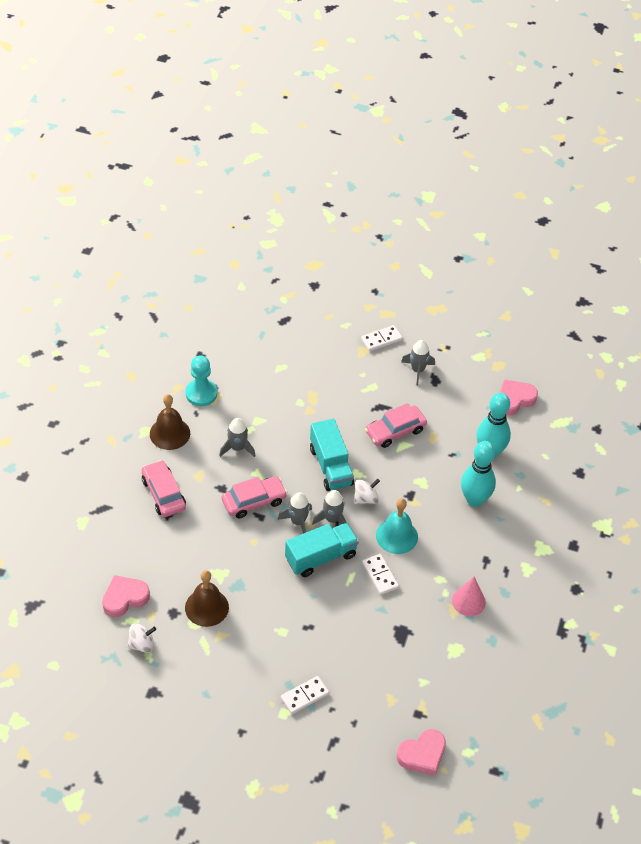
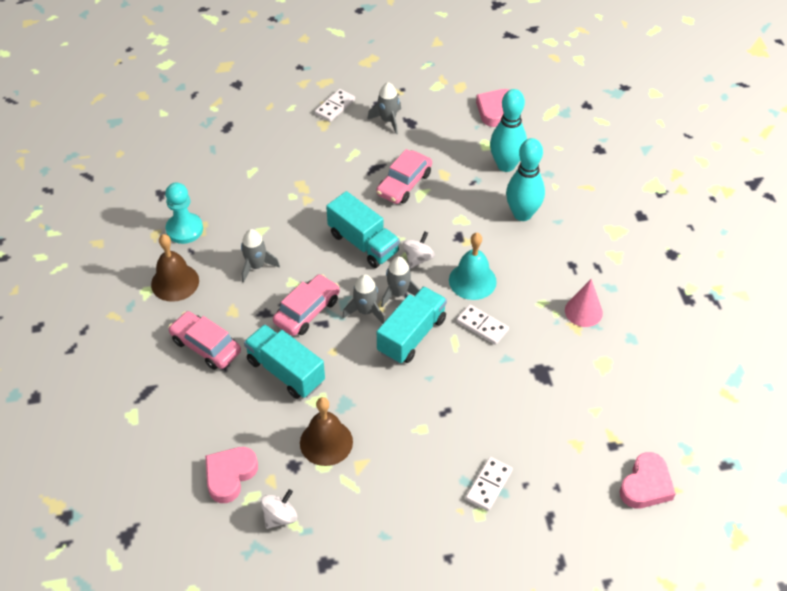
camera: 25 degrees left, 0 degrees up
none -> turquoise truck [244,324,325,399]

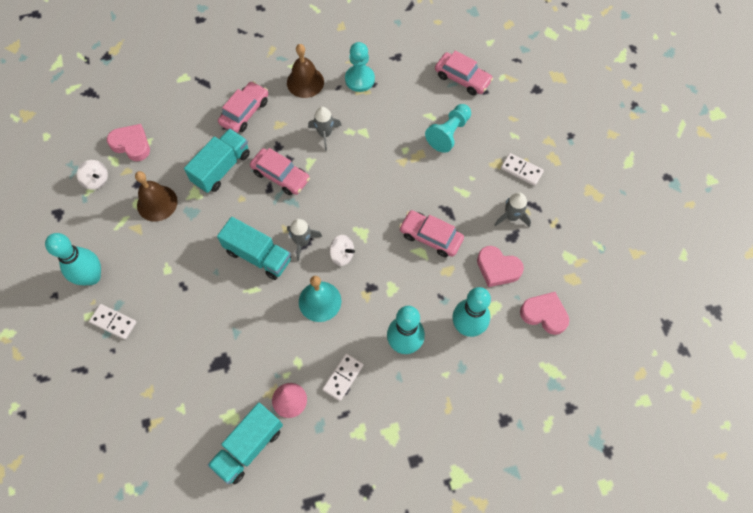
camera: 85 degrees right, 15 degrees up
turquoise truck [326,191,400,268] -> turquoise truck moved to [207,403,283,484]
grey rocket [343,274,384,324] -> none
white domino [457,304,509,345] -> white domino moved to [322,353,364,401]
pink heart [620,452,676,509] -> pink heart moved to [477,246,524,287]
none -> turquoise bowling pin [45,233,101,285]
none -> turquoise pawn [425,104,471,153]
none -> pink car [435,51,493,95]

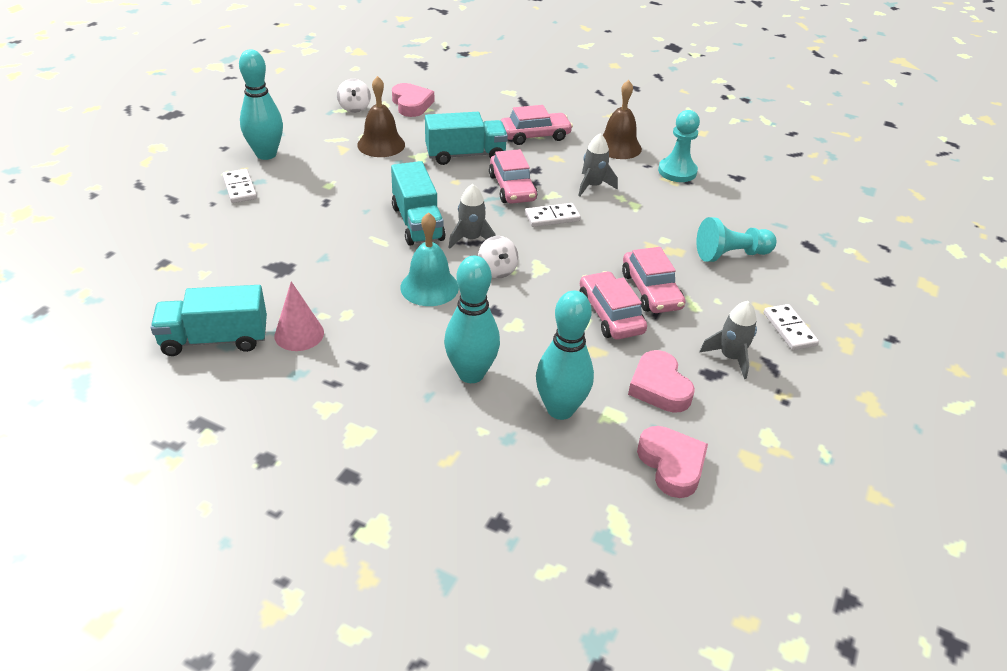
camera: 40 degrees right, 25 degrees down
white domino [322,353,364,401] -> white domino moved to [525,203,581,227]
pink car [435,51,493,95] -> pink car moved to [622,247,685,313]

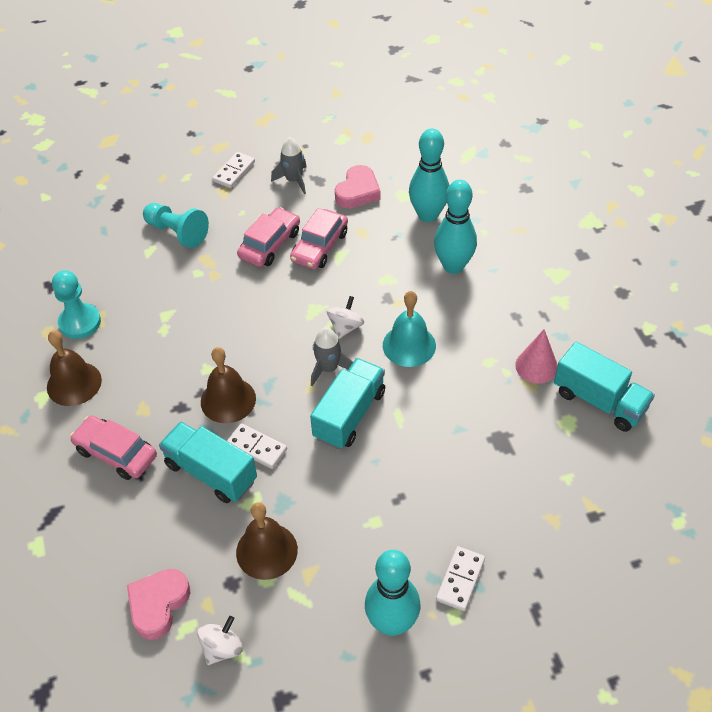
camera: 130 degrees left, 10 degrees up
pink car [489,149,537,204] -> brown bell [201,347,256,423]
white domino [525,203,581,227] -> white domino moved to [227,423,287,469]
grey rocket [578,133,618,197] -> none
pink heart [637,426,708,498] -> none

